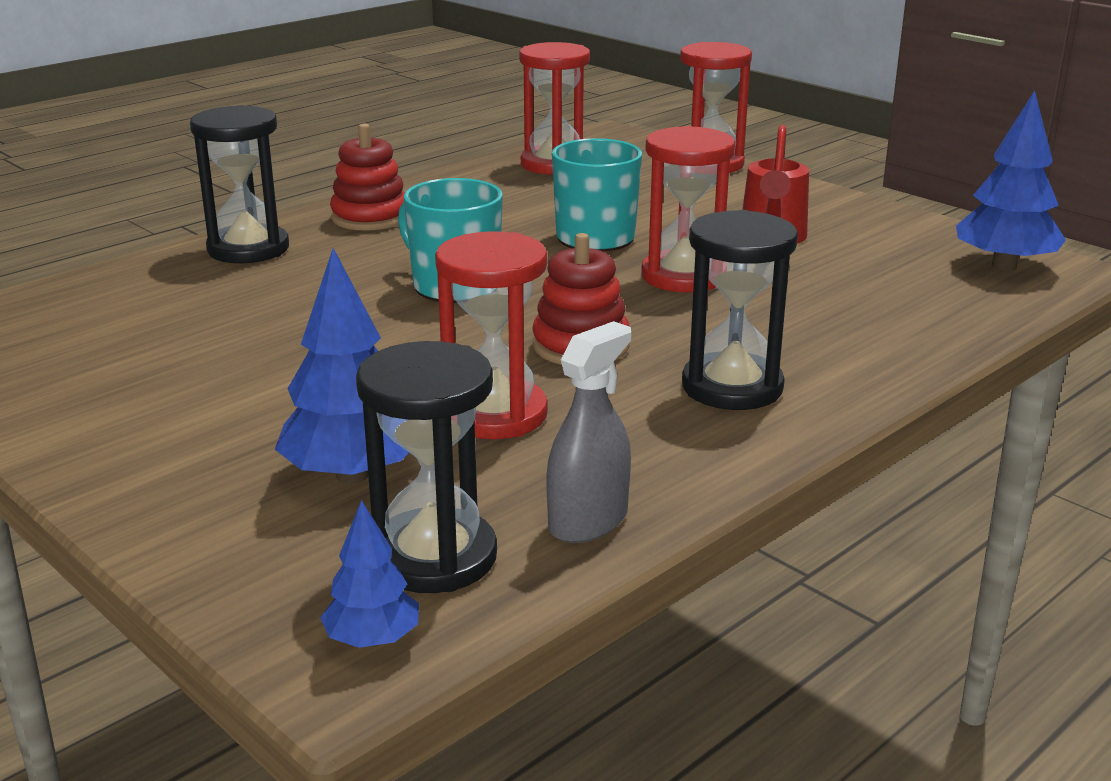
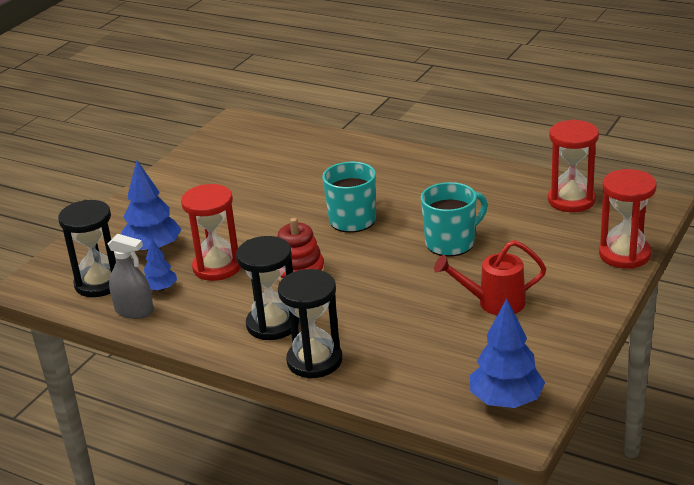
camera: 75 degrees right, 5 degrees up
black hourglass [190,105,289,263] -> black hourglass moved to [278,269,342,379]
blue tree [320,500,419,648] -> blue tree moved to [144,238,177,291]
red stacking toy [330,123,405,231] -> none
red hourglass [641,126,735,292] -> none

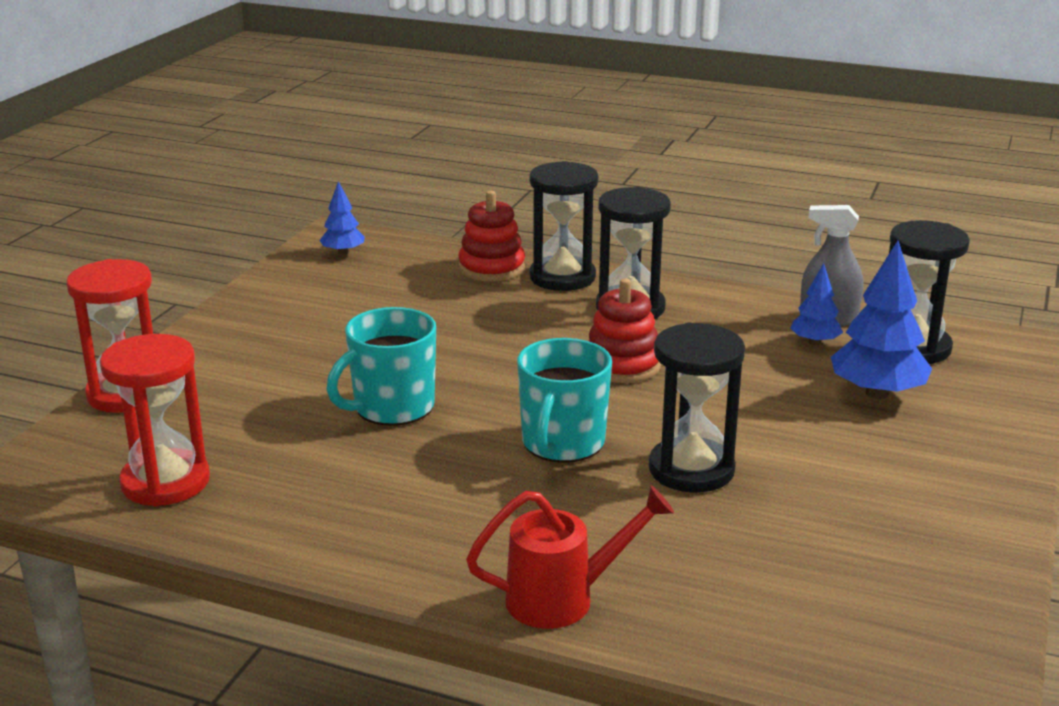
camera: 170 degrees right, 5 degrees down
red hourglass [181,184,241,281] -> none
red watering can [434,240,546,315] -> red watering can moved to [466,486,674,629]
blue tree [470,298,545,408] -> blue tree [319,181,365,255], size x0.56
none -> red stacking toy [458,191,525,281]
none -> black hourglass [649,323,745,492]

